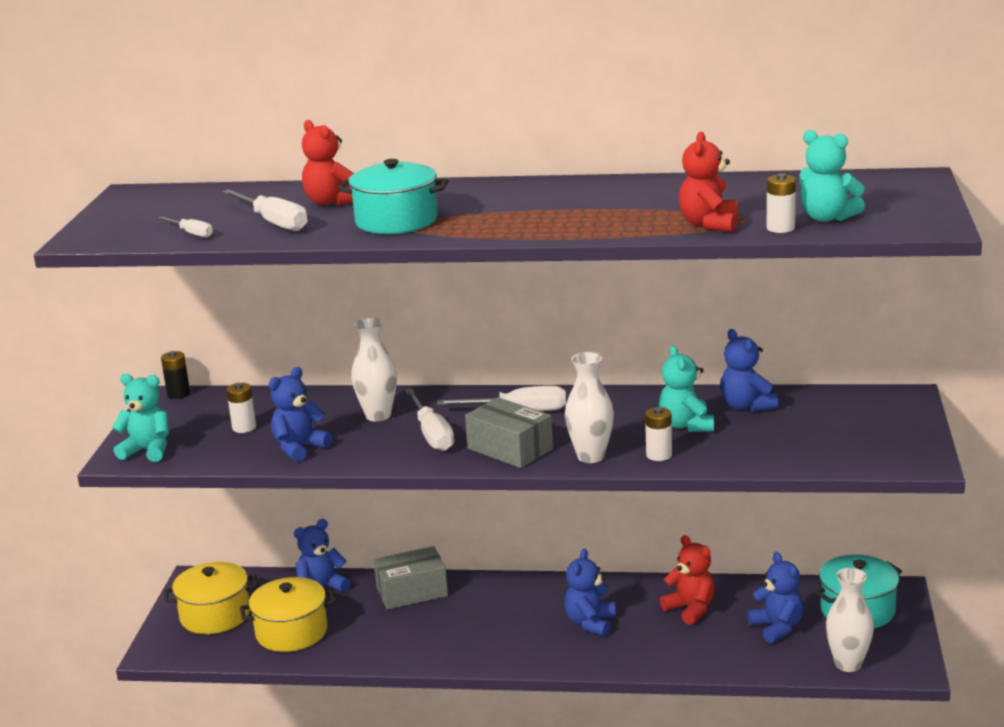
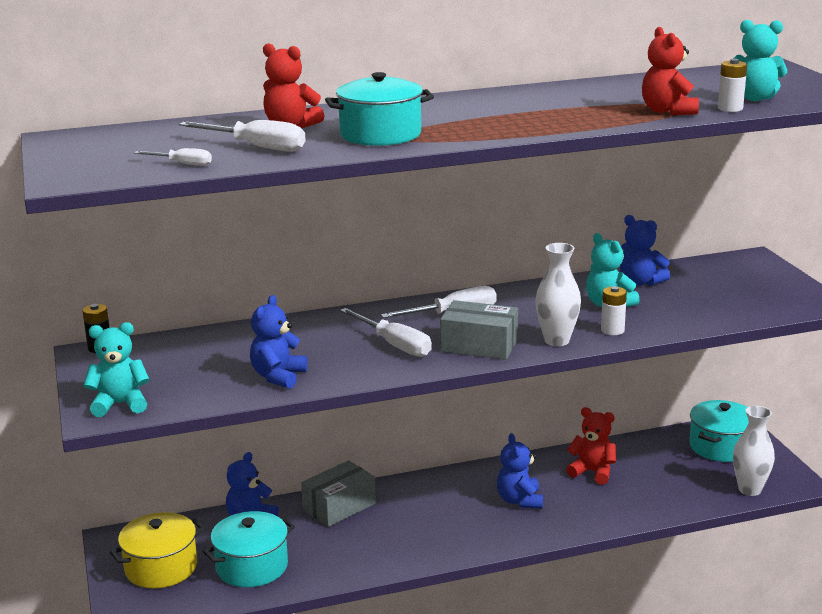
camera: 25 degrees left, 0 degrees up
white battery [226,383,256,433] -> none
yellow pot [240,577,336,652] -> turquoise pot [203,511,295,587]
white vase [351,318,397,422] -> none
blue teddy bear [747,552,804,643] -> none

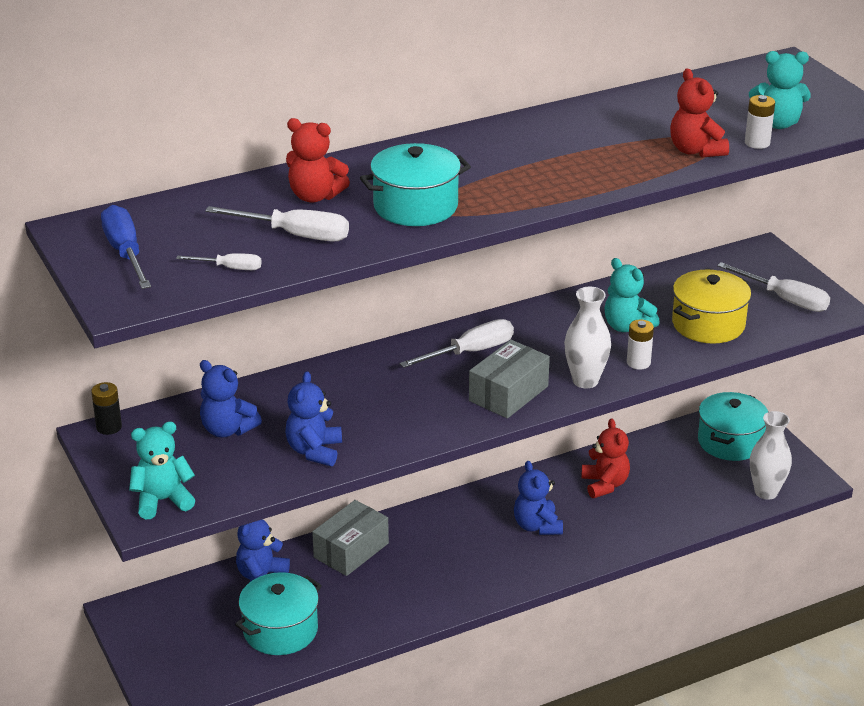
camera: 10 degrees left, 10 degrees up
yellow pot [110,512,205,588] -> yellow pot moved to [672,270,751,344]
white screwdriver [340,308,432,357] -> white screwdriver moved to [717,262,830,312]
grey box [440,300,518,360] -> grey box turned 60 degrees counterclockwise [469,340,550,419]
red teddy bear [566,407,616,485] -> red teddy bear turned 60 degrees clockwise [582,418,630,498]
blue teddy bear [620,215,670,286] -> blue teddy bear moved to [200,360,262,438]
none -> blue screwdriver [101,205,151,289]

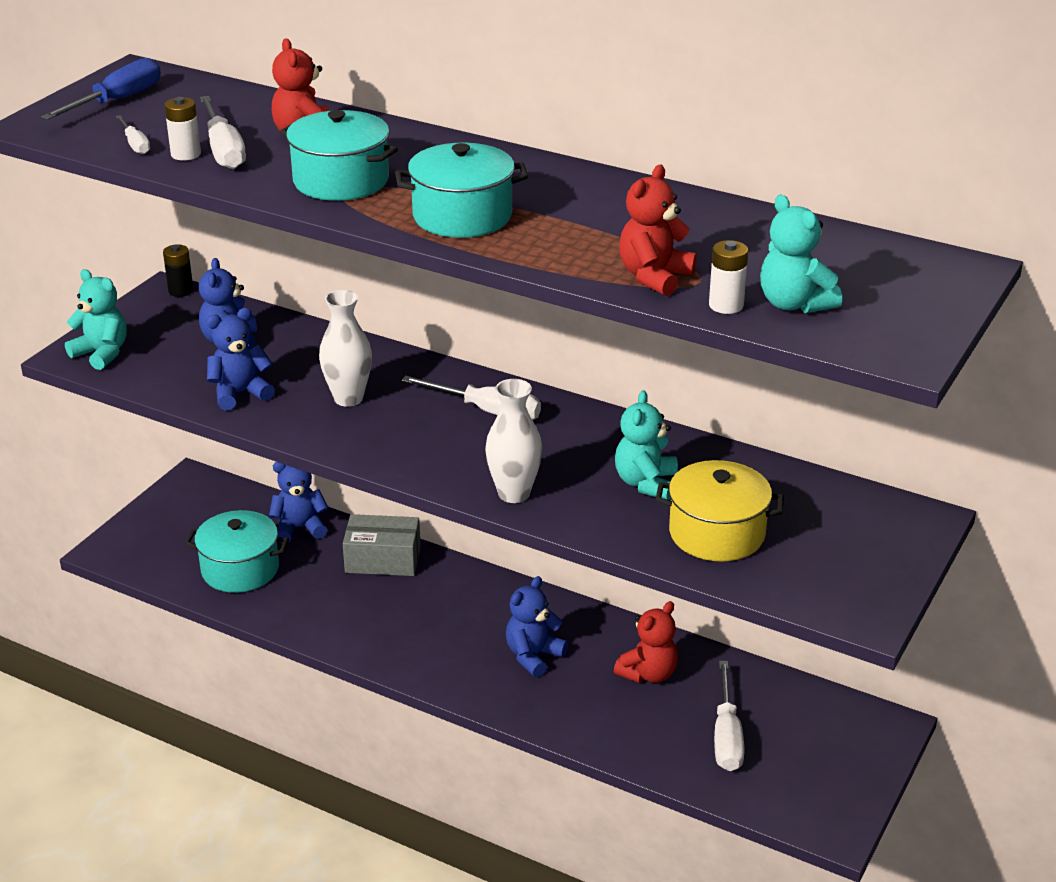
camera: 55 degrees right, 0 degrees up
grey box [469,340,550,419] -> none
white battery [627,319,654,370] -> white battery moved to [164,97,201,161]
turquoise pot [698,392,768,461] -> turquoise pot moved to [395,143,528,238]
white screwdriver [717,262,830,312] -> white screwdriver moved to [714,661,745,771]
white vase [750,411,792,500] -> white vase moved to [319,290,372,407]

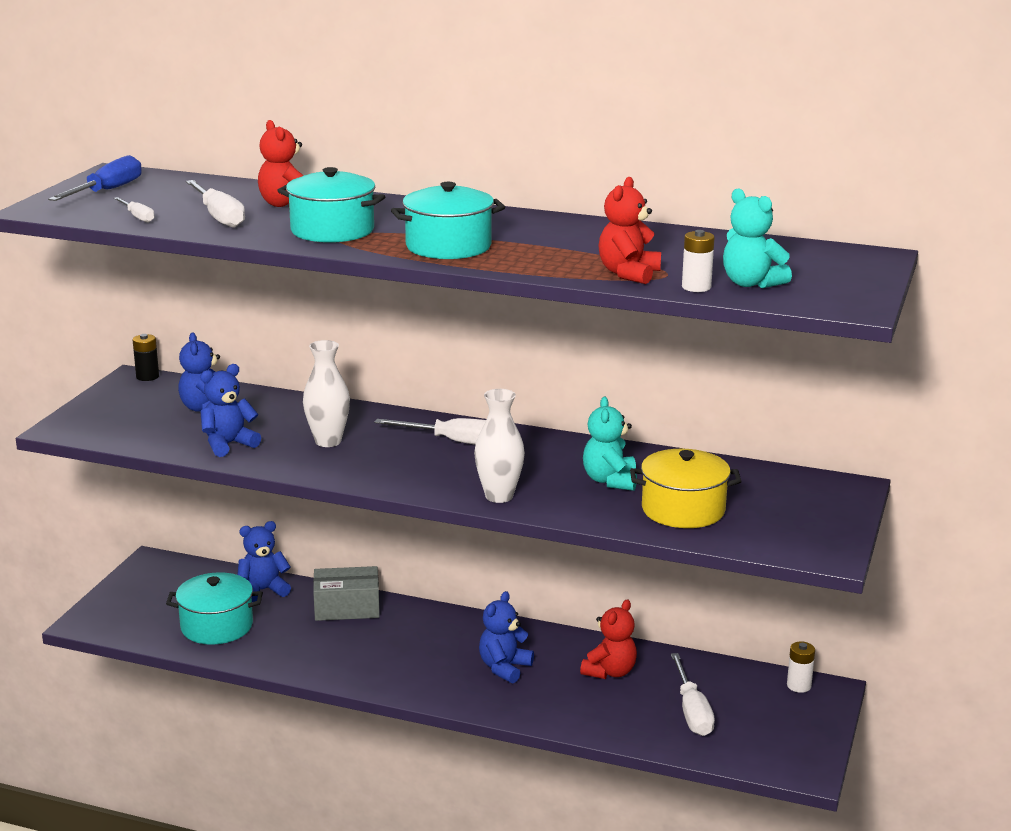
camera: 10 degrees left, 10 degrees down
turquoise teddy bear [65,269,127,370] -> none
white battery [164,97,201,161] -> white battery moved to [787,641,815,693]

